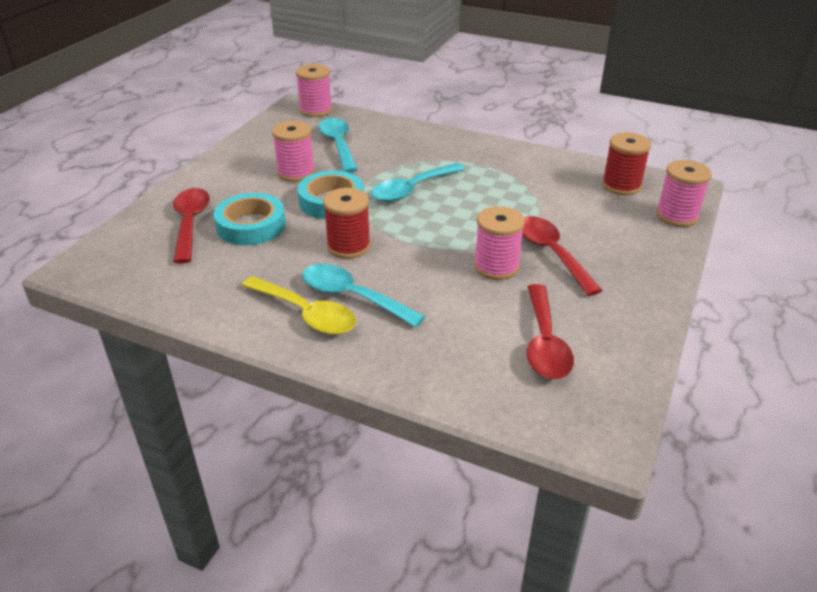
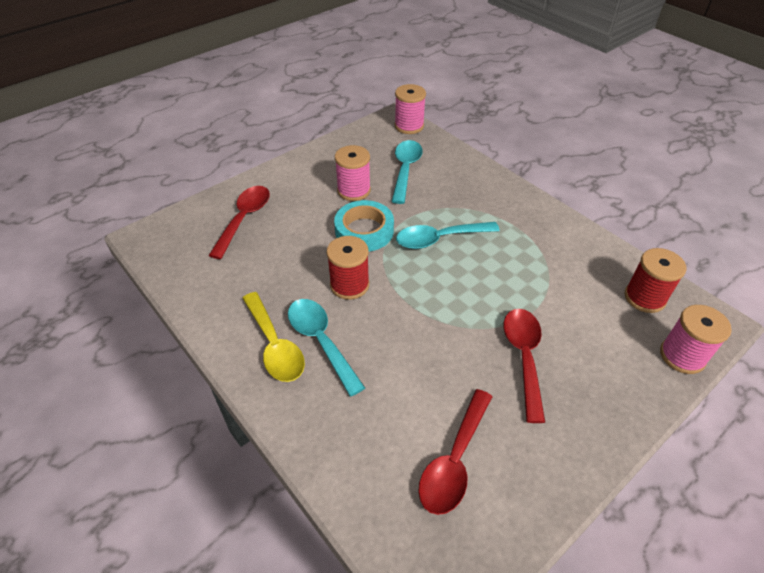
camera: 25 degrees right, 10 degrees up
turquoise tape [214,193,286,245] -> none
pink spool [474,206,525,280] -> none

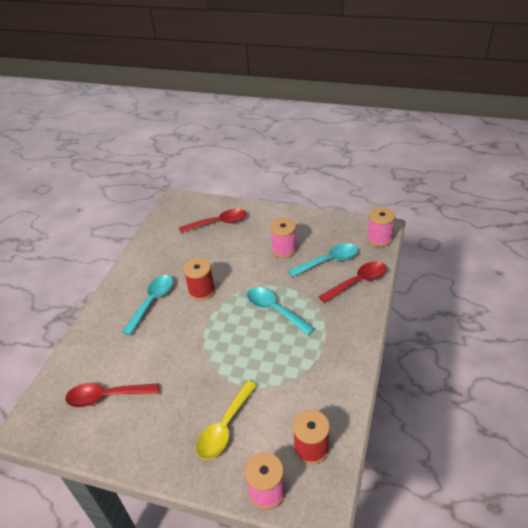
camera: 60 degrees right, 5 degrees down
yellow spoon [242,292,305,382] -> yellow spoon moved to [196,380,257,460]
turquoise tape [334,200,394,251] -> none
red spoon [504,309,545,423] -> red spoon moved to [318,262,387,303]

